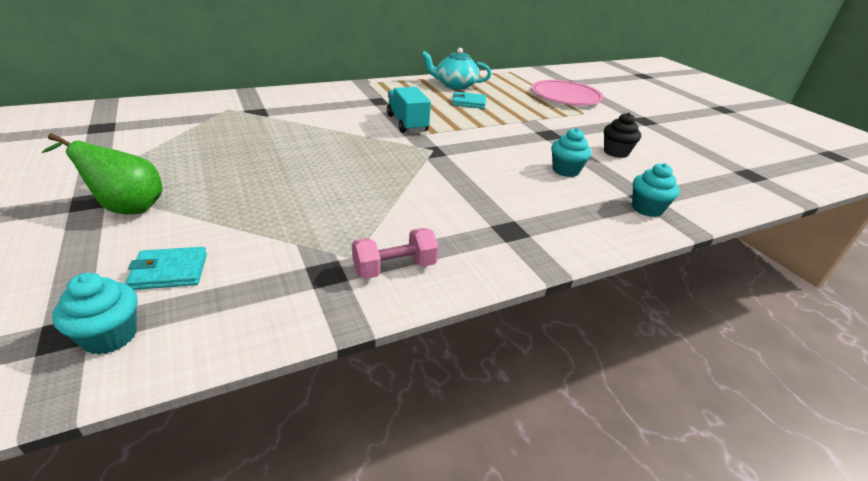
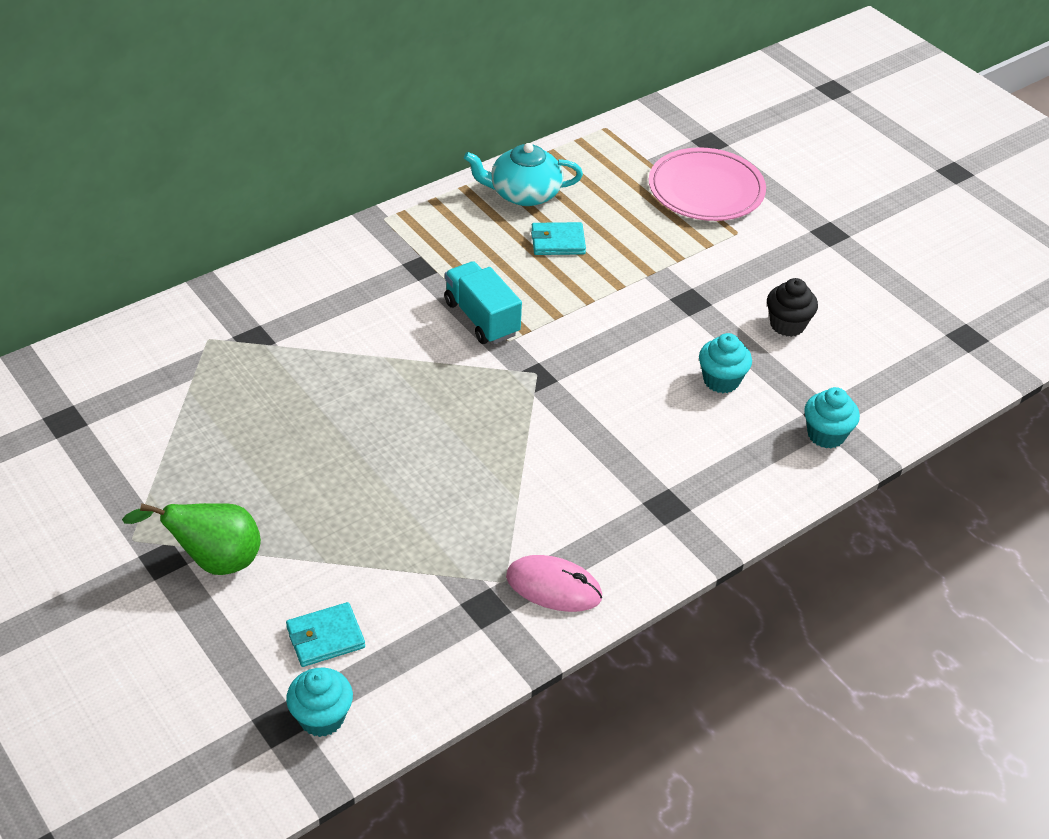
camera: 10 degrees left, 10 degrees up
pink dumbbell [352,228,439,279] -> pink mouse [506,555,602,612]

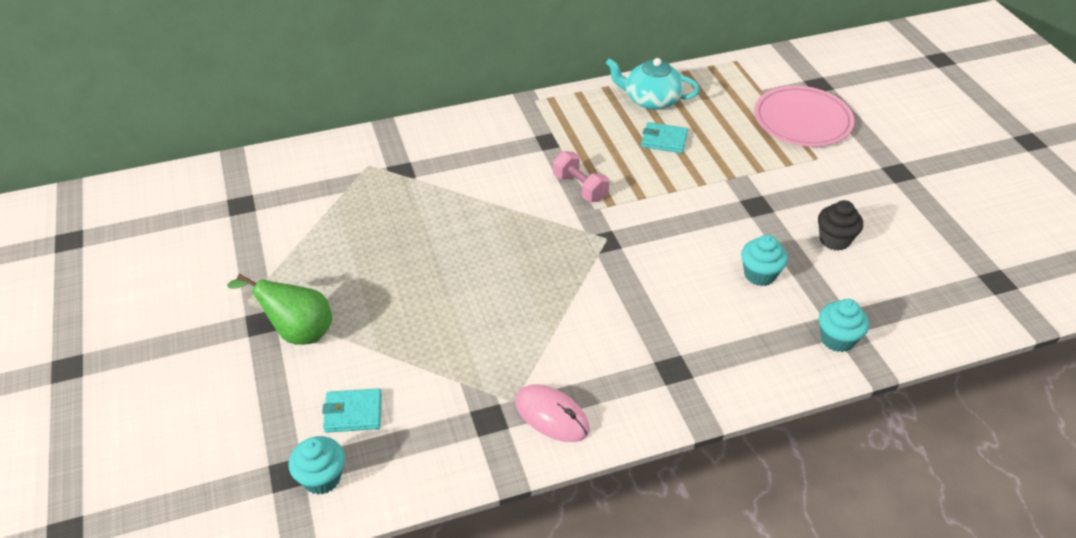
camera: 20 degrees right, 0 degrees up
turquoise truck [444,261,522,344] -> pink dumbbell [553,151,609,202]

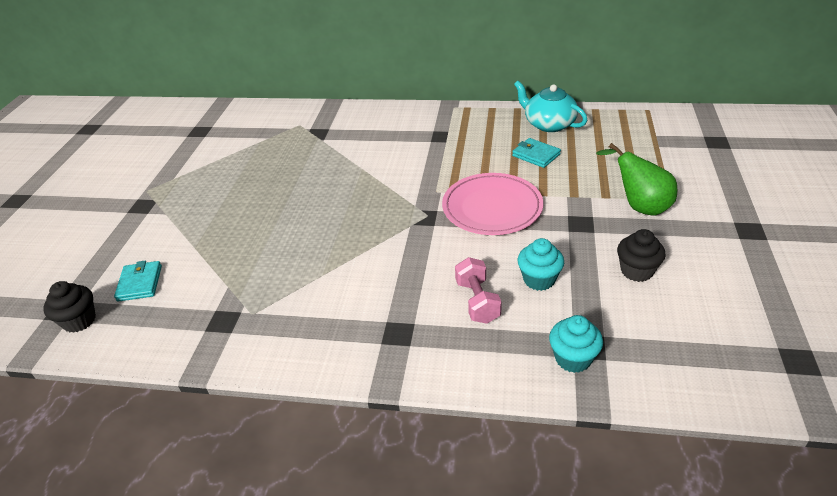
camera: 30 degrees right, 5 degrees down
green pear [227,274,332,345] -> green pear moved to [596,143,677,216]
turquoise cupcake [289,436,345,494] -> black cupcake [43,281,96,333]
turquoise wallet [322,388,382,433] -> turquoise wallet turned 60 degrees clockwise [114,261,162,302]
pink mouse [515,384,589,442] -> none
pink dumbbell [553,151,609,202] -> pink dumbbell moved to [455,257,502,324]
pink plate [754,86,854,146] -> pink plate moved to [442,173,544,235]

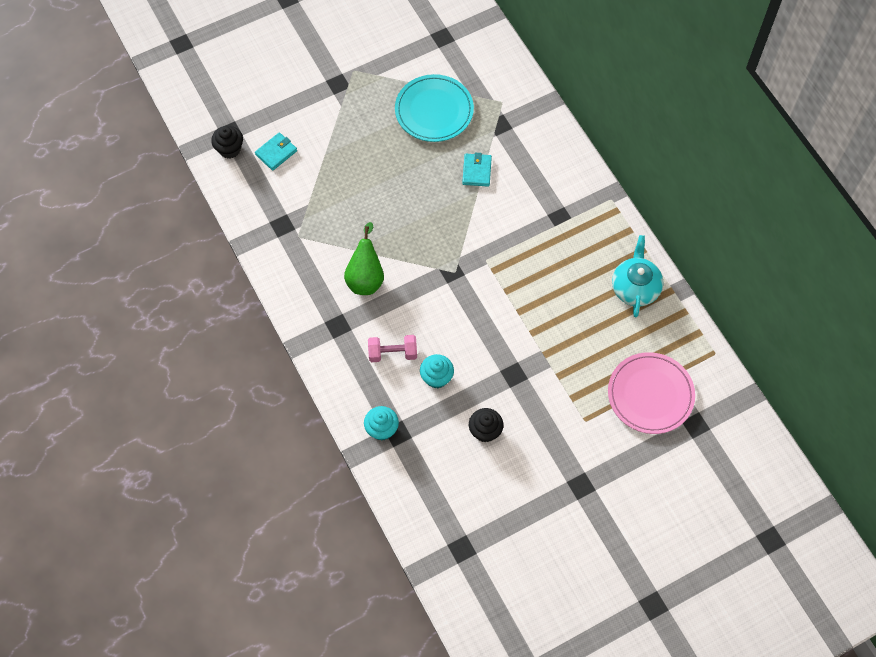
camera: 50 degrees right, 25 degrees up
pink plate [442,173,544,235] -> pink plate moved to [608,352,695,434]
pink dumbbell [455,257,502,324] -> pink dumbbell turned 45 degrees clockwise [368,335,417,362]
turquoise wallet [512,138,561,168] -> turquoise wallet moved to [462,153,492,187]
green pear [596,143,677,216] -> green pear moved to [344,222,384,295]
none -> turquoise plate [395,74,474,142]

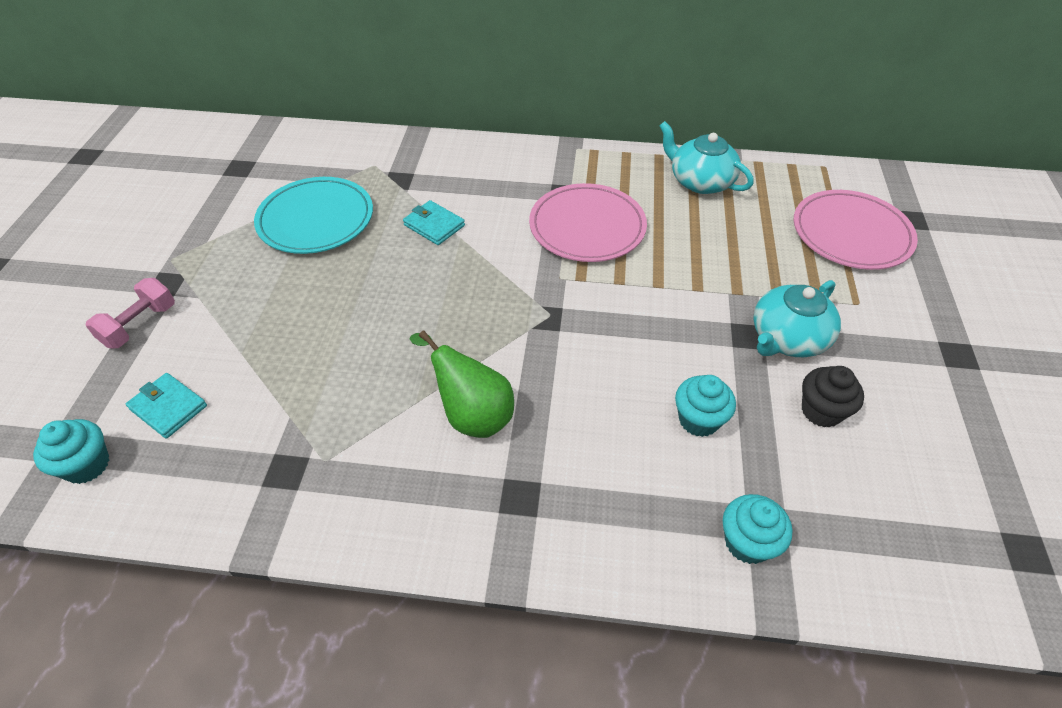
camera: 55 degrees left, 15 degrees down
black cupcake [211,126,243,159] -> turquoise cupcake [33,419,109,484]
turquoise wallet [255,132,297,171] -> turquoise wallet turned 45 degrees counterclockwise [126,373,207,439]
pink dumbbell [368,335,417,362] -> pink dumbbell moved to [85,278,175,349]
none -> pink plate [529,183,647,262]
none -> turquoise teapot [753,280,841,357]

